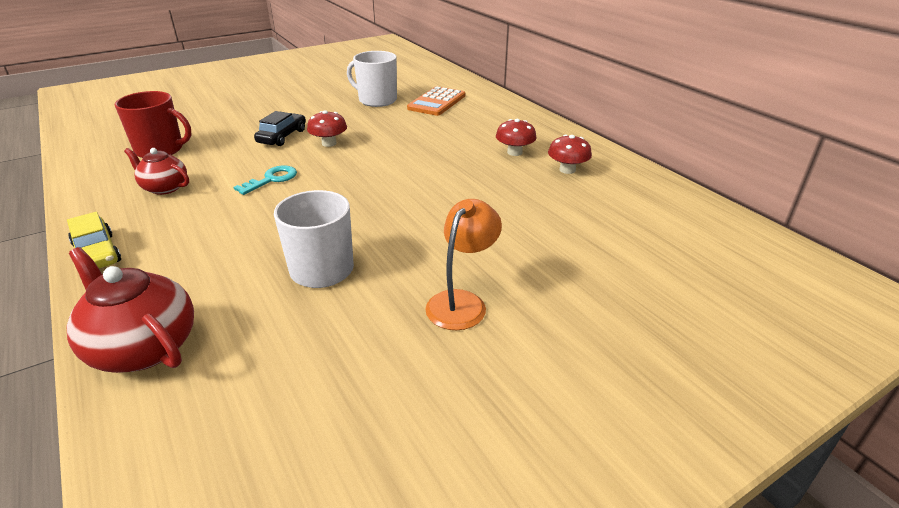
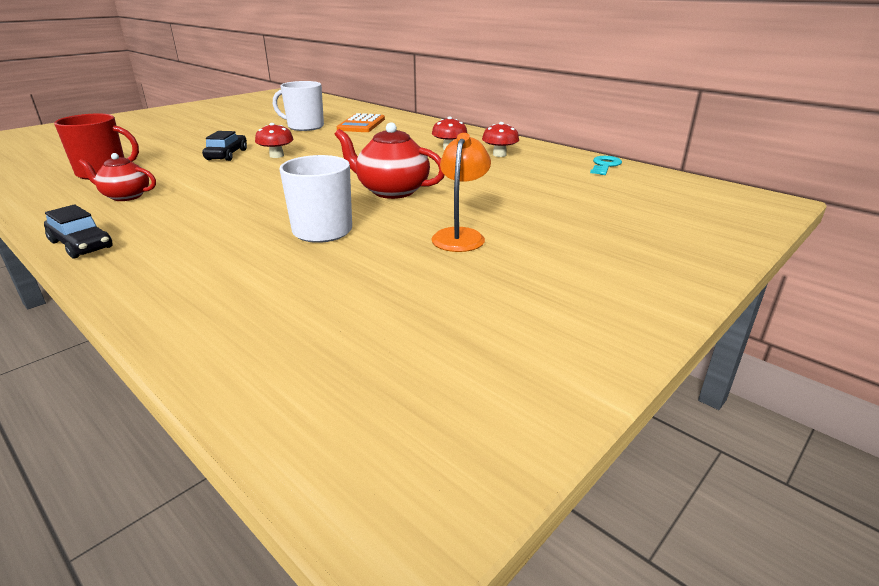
camera: 15 degrees left, 5 degrees down
yellow car [67,212,121,269] -> black car [44,204,113,259]
red teapot [67,247,194,373] -> red teapot moved to [334,122,445,199]
turquoise key [234,165,297,195] -> turquoise key moved to [590,156,622,175]

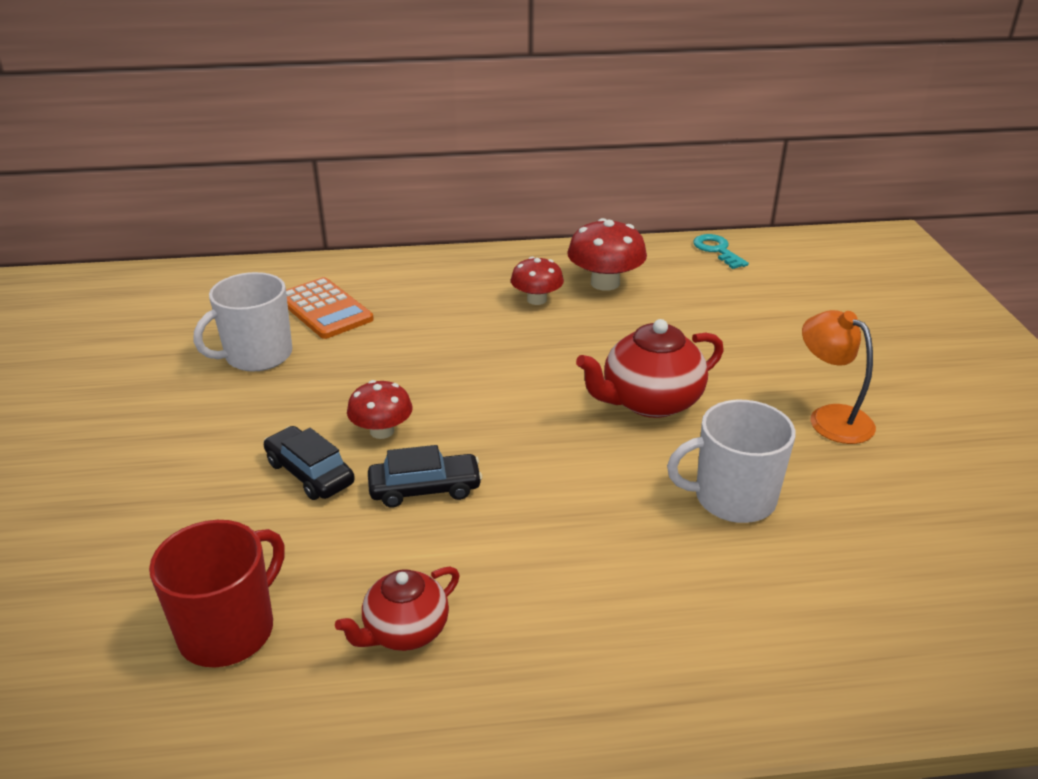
camera: 50 degrees left, 5 degrees up
black car [44,204,113,259] -> black car moved to [368,445,482,508]
red mushroom [482,122,519,157] -> red mushroom [567,218,647,291], size x1.52

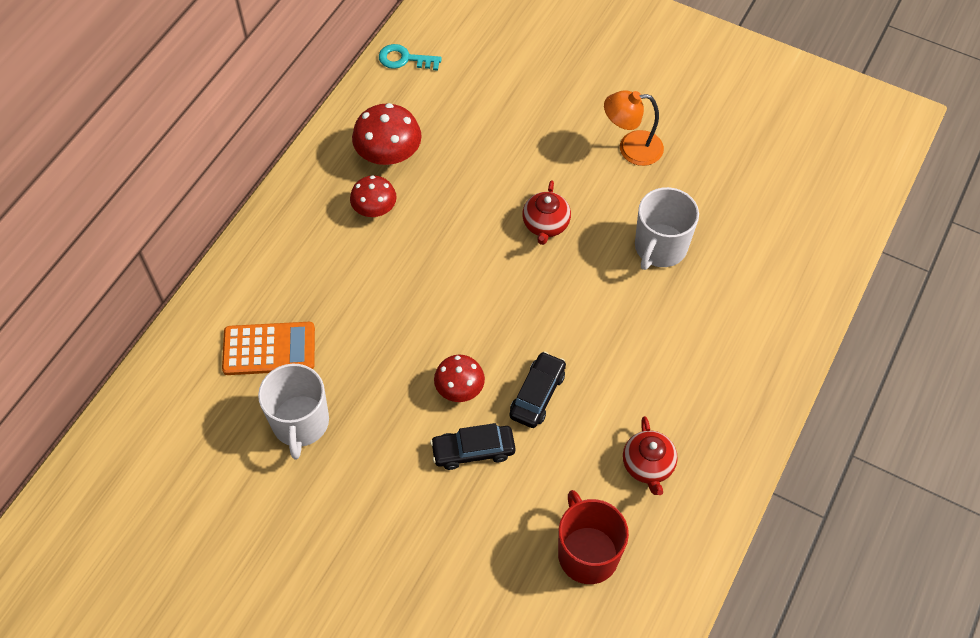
camera: 55 degrees left, 25 degrees up
red teapot [576,319,724,418] -> red teapot [522,180,571,245], size x0.64

